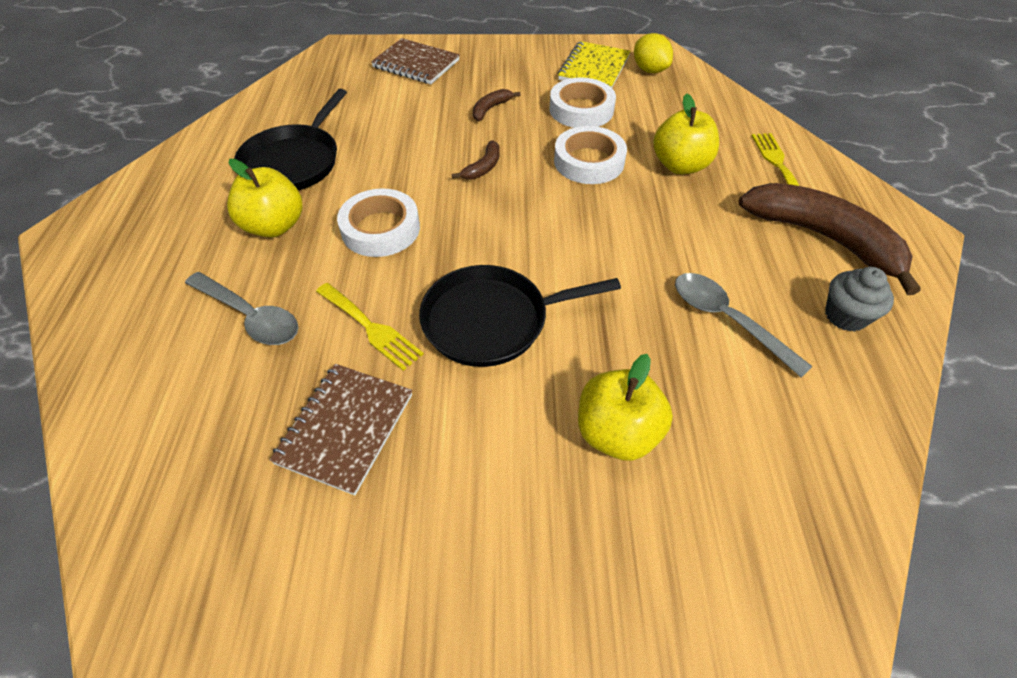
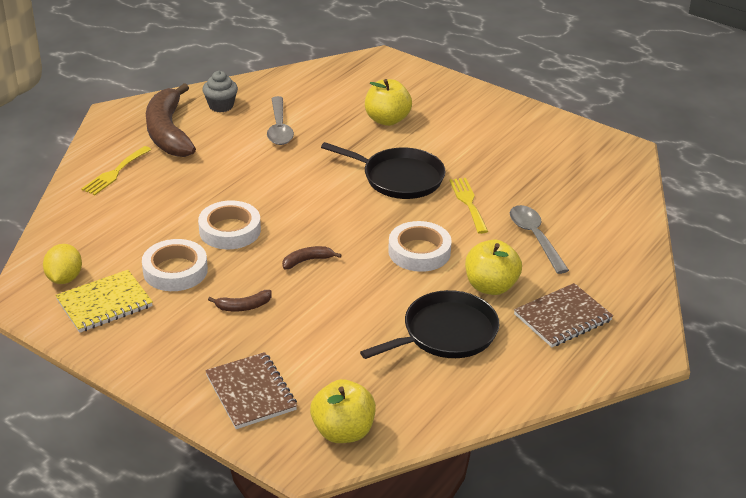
camera: 145 degrees left, 15 degrees down
brown notebook [270,364,412,495] -> brown notebook moved to [514,283,613,347]
yellow apple [653,94,719,174] -> yellow apple moved to [310,379,376,443]

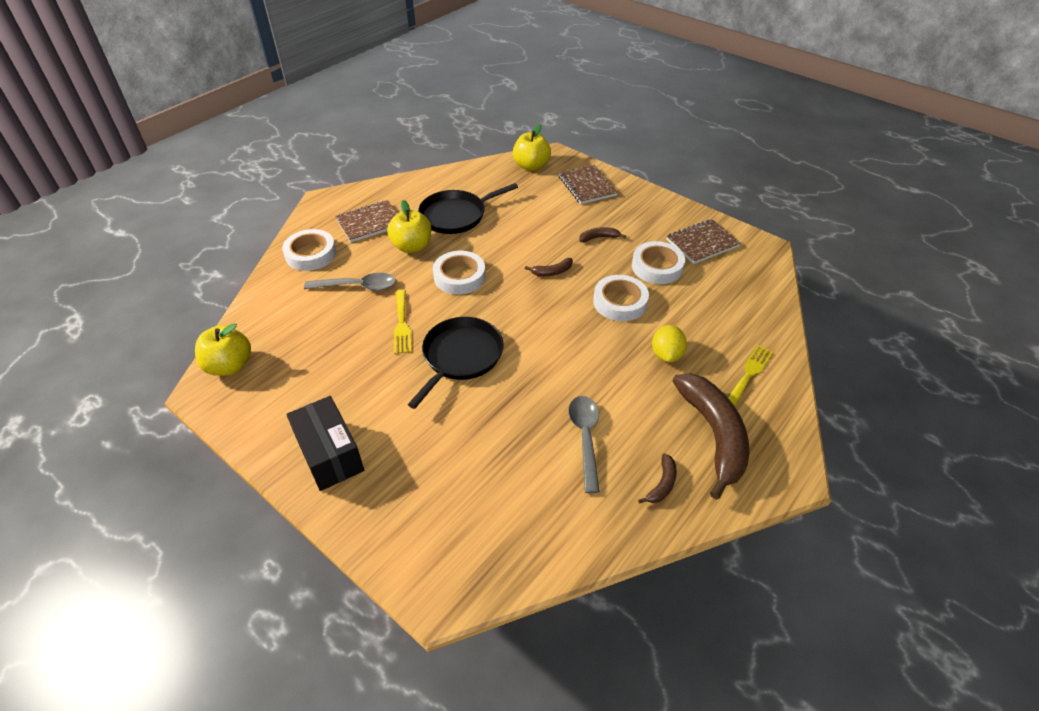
camera: 175 degrees left, 10 degrees up
yellow lemon [43,244,82,284] -> yellow lemon moved to [652,325,687,363]
yellow notebook [55,270,153,333] -> brown notebook [666,219,741,264]
grey cupcake [203,71,238,112] -> brown banana [638,453,677,504]
black pan [321,142,446,199] -> black pan turned 90 degrees clockwise [407,317,504,409]
yellow apple [365,79,412,126] -> yellow apple moved to [195,323,251,376]
grey spoon [510,205,569,274] -> grey spoon turned 75 degrees counterclockwise [304,273,396,291]
none -> white tape [282,229,336,271]
none -> black box [286,396,364,491]

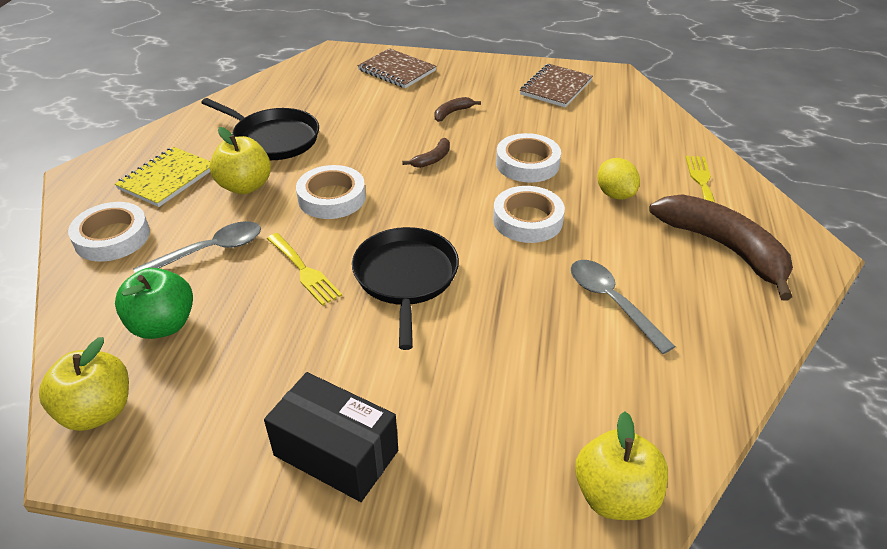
camera: 30 degrees left, 5 degrees down
brown notebook [335,200,397,243] -> yellow notebook [115,147,210,207]
black pan [418,183,518,234] -> black pan turned 90 degrees counterclockwise [201,98,319,160]
yellow apple [513,124,551,171] -> yellow apple moved to [575,411,668,520]
white tape [632,241,685,284] -> white tape moved to [493,186,565,243]
brown banana [638,453,677,504] -> none
none -> green apple [115,268,193,339]

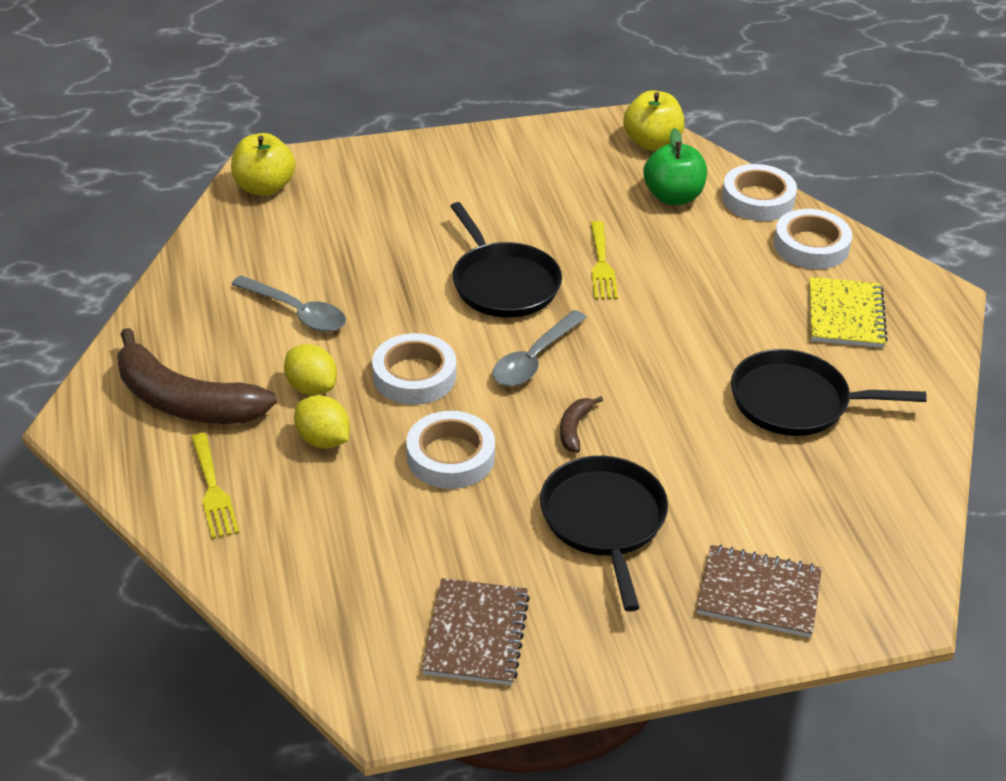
camera: 155 degrees right, 0 degrees up
grey spoon [133,221,261,273] -> grey spoon moved to [493,310,587,386]
yellow apple [210,127,271,194] -> none
black box [264,372,398,502] -> none
yellow fork [267,233,342,306] -> yellow fork turned 120 degrees counterclockwise [590,221,618,299]
white tape [296,165,366,219] -> white tape moved to [722,164,797,221]
brown banana [434,97,481,122] -> black pan [540,456,668,612]
none -> yellow lemon [284,344,337,395]

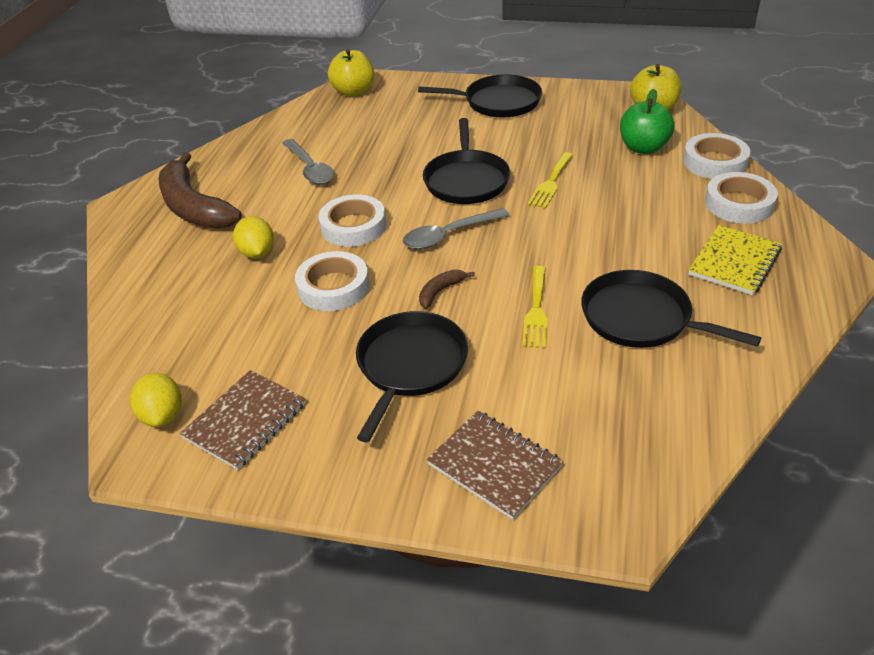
camera: 30 degrees right, 0 degrees up
yellow fork [191,433,239,539] -> yellow fork moved to [522,266,548,348]
yellow lemon [284,344,337,395] -> yellow lemon moved to [130,373,182,427]
none -> black pan [418,74,542,118]

